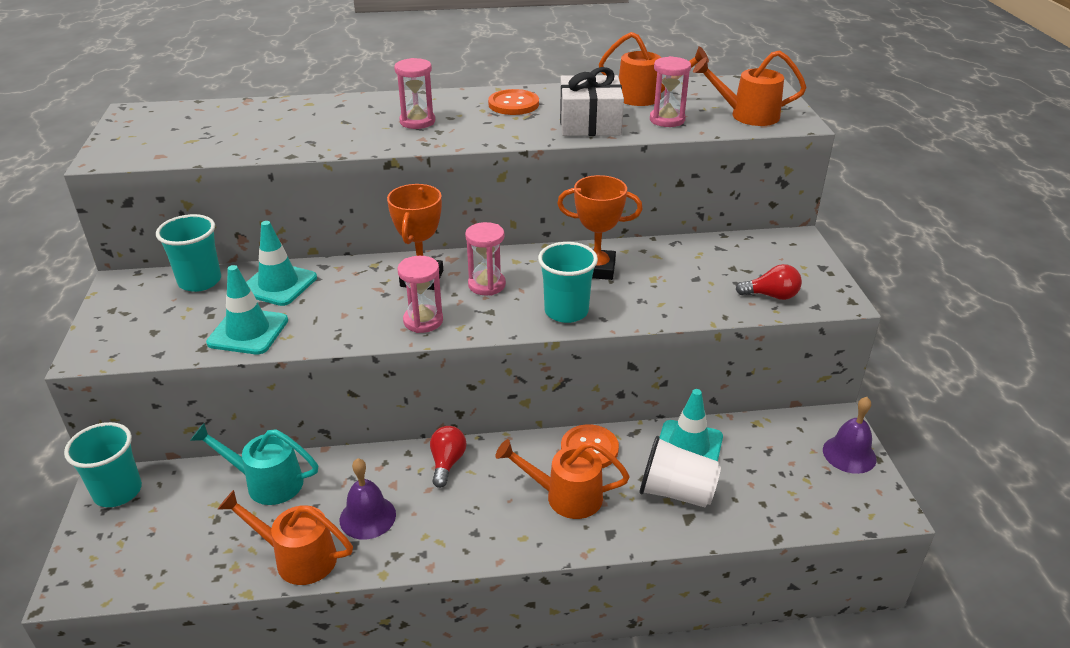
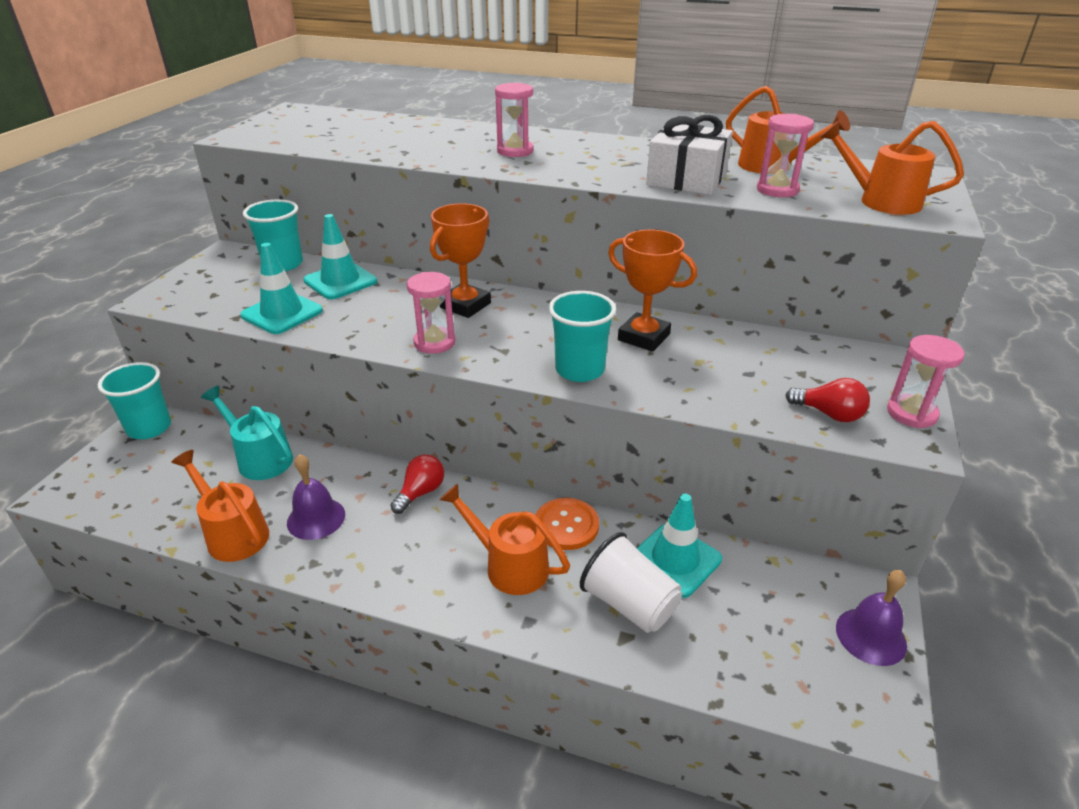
camera: 25 degrees right, 0 degrees up
pink hourglass [465,222,506,296] -> pink hourglass moved to [887,335,965,428]
orange button [488,89,539,115] -> none

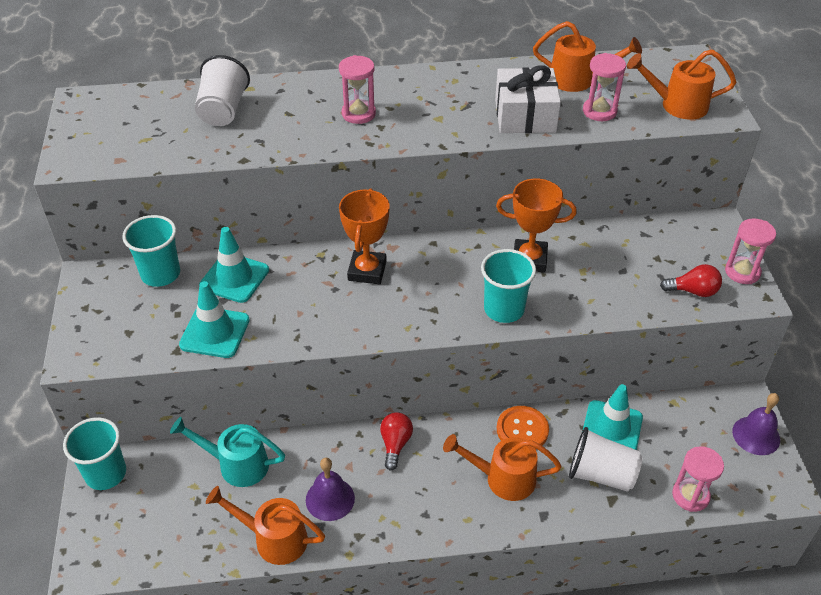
camera: 25 degrees left, 10 degrees up
pink hourglass [407,272,455,354] -> pink hourglass moved to [672,446,724,512]
none -> white cup [195,55,250,126]

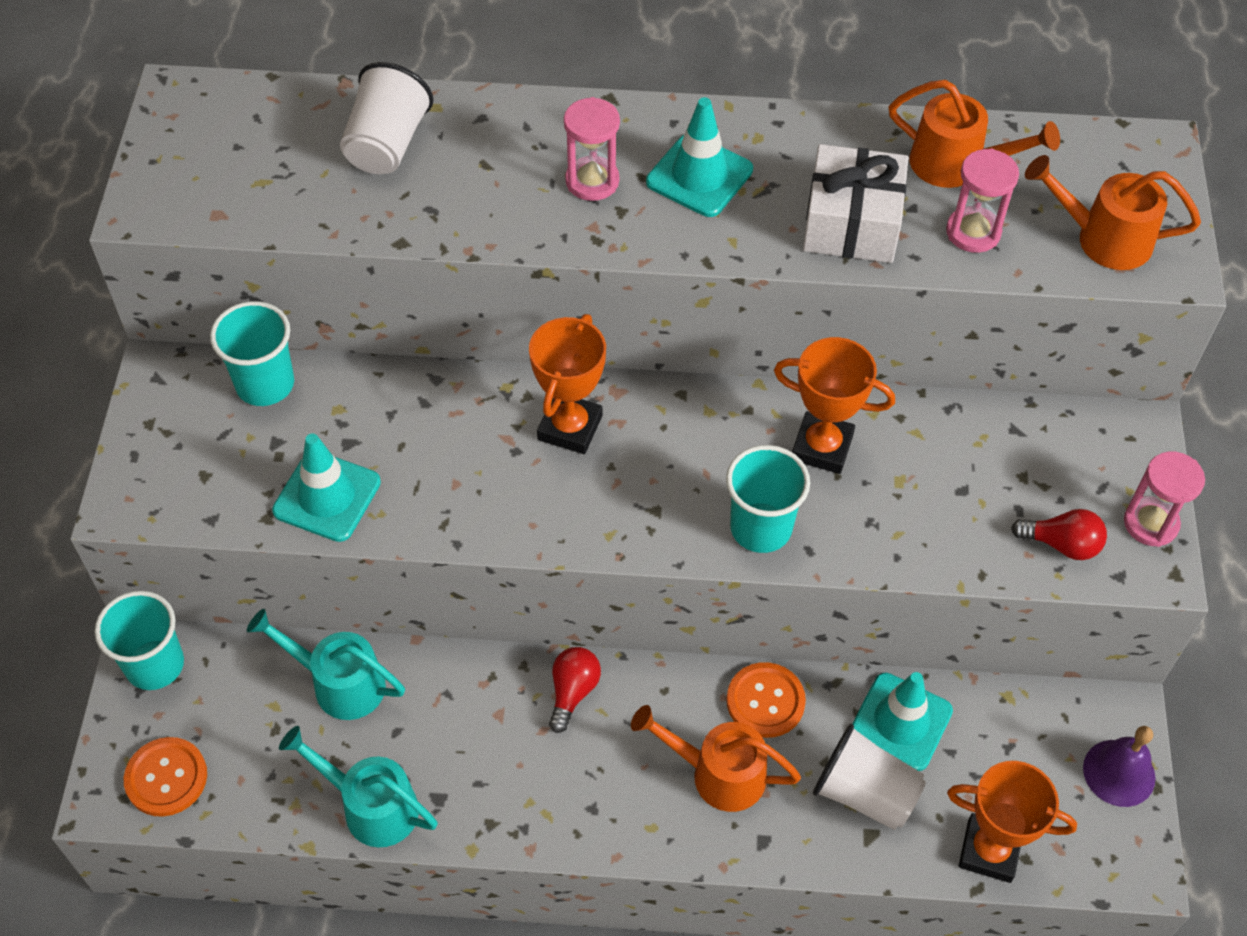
camera: 10 degrees right, 10 degrees up
turquoise traffic cone [199,227,269,303] -> turquoise traffic cone moved to [646,97,753,217]
orange watering can [206,486,325,565] -> turquoise watering can [279,726,438,848]
purple bell [306,458,355,521] -> none
pink hourglass [672,446,724,512] -> orange trophy [947,761,1077,883]
none -> orange button [124,737,207,817]

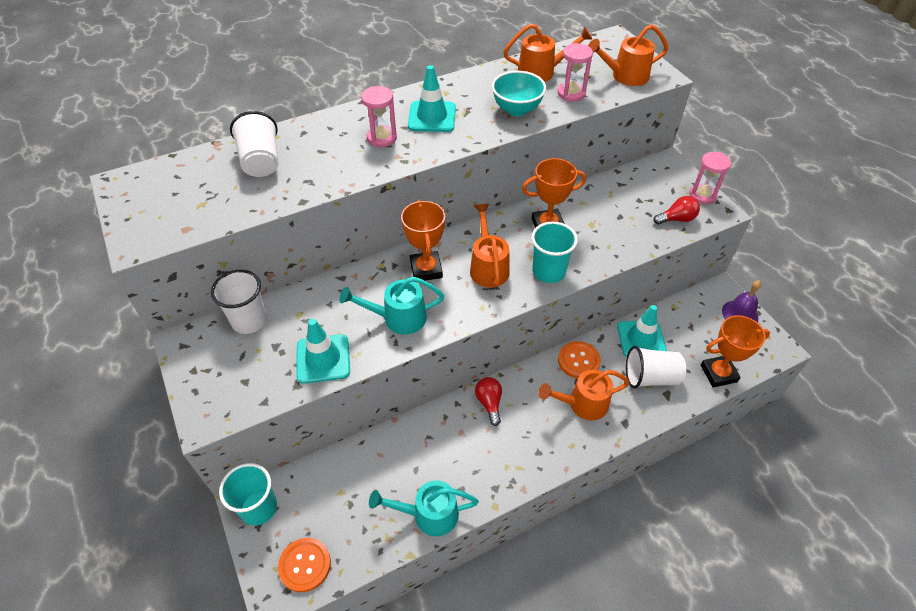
camera: 30 degrees left, 5 degrees down
turquoise cup [210,301,294,406] -> white cup [211,270,267,334]
turquoise watering can [247,609,405,720] -> turquoise watering can moved to [339,277,444,334]
white gift [803,144,909,263] -> turquoise bowl [492,71,546,116]
none -> orange watering can [470,204,510,288]

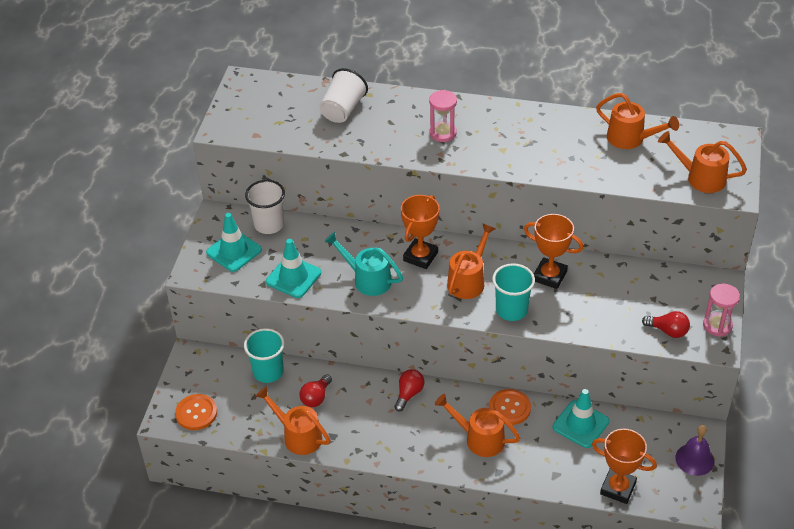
camera: 40 degrees right, 5 degrees down
turquoise cup [219,463,277,526] -> turquoise cup moved to [244,328,285,383]
turquoise watering can [369,480,479,536] -> orange watering can [255,386,331,455]
turquoise traffic cone [408,65,456,132] -> turquoise traffic cone moved to [206,213,262,272]
turquoise bowl [492,71,546,116] -> none
pink hourglass [558,43,593,102] -> none
white cup [626,346,686,389] -> none
none -> red light bulb [299,374,332,407]

